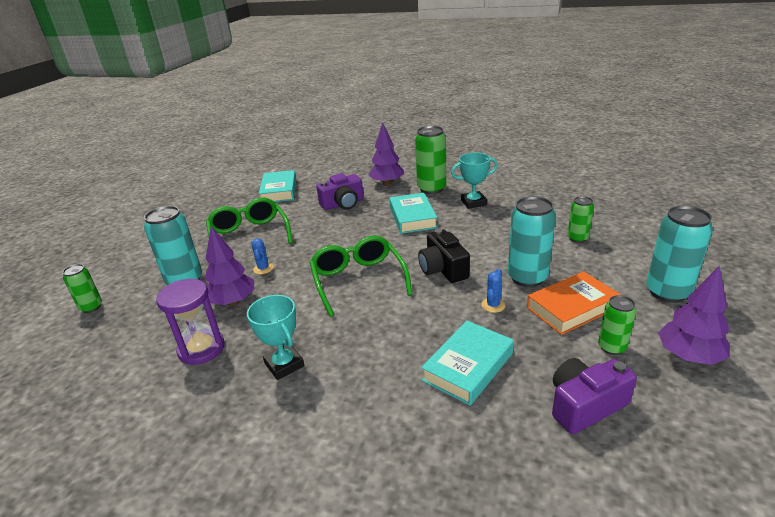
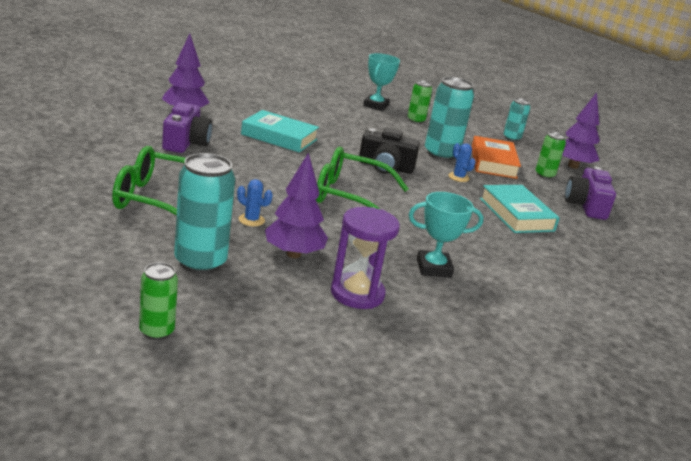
camera: 65 degrees left, 5 degrees down
turquoise book [259,170,296,202] -> none
green can [415,126,446,194] -> none
turquoise trophy [451,153,498,209] -> turquoise trophy moved to [363,53,400,111]
turquoise can [646,206,713,303] -> turquoise can [503,98,530,141], size x0.57

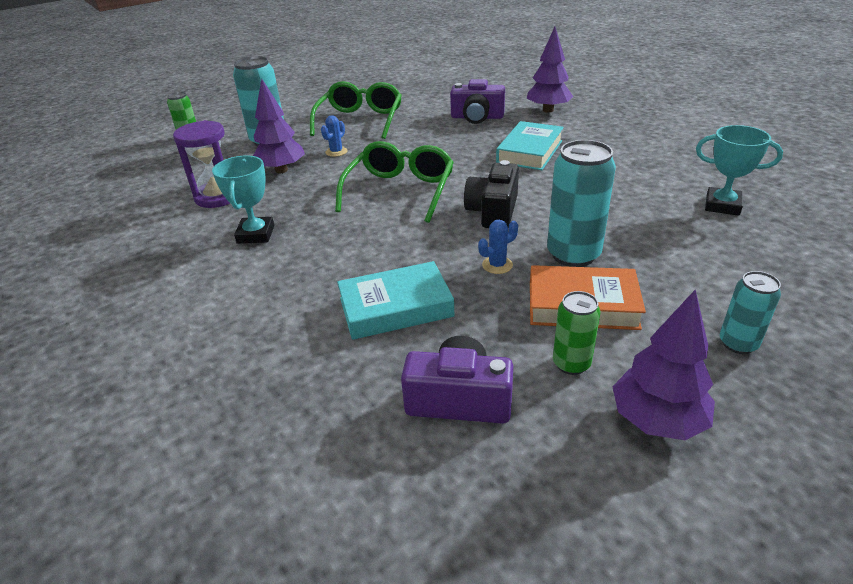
camera: 100 degrees right, 10 degrees up
green can [407,80,432,124] -> none

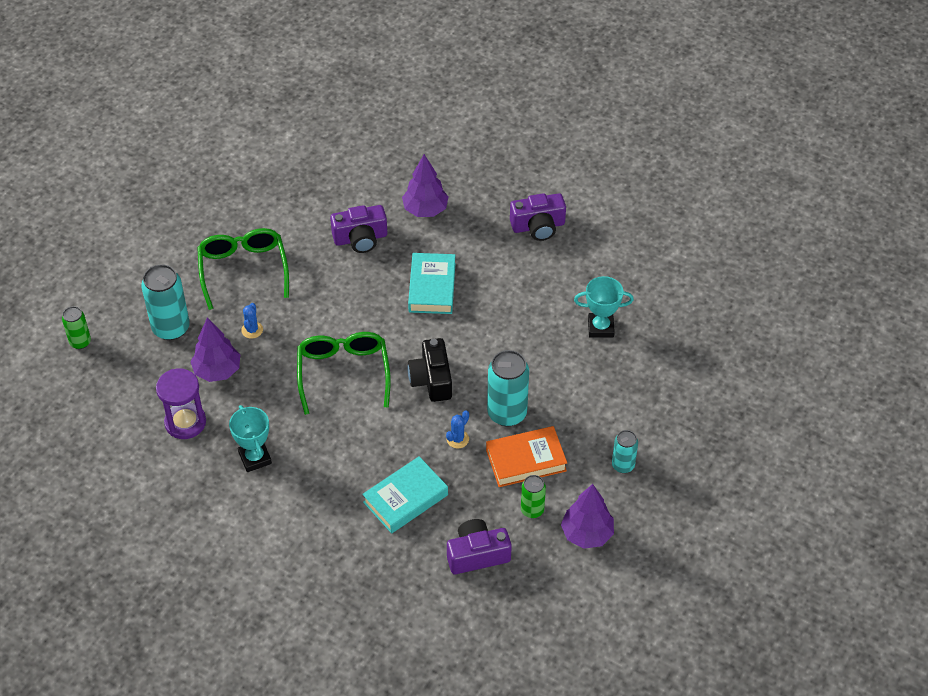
camera: 25 degrees left, 15 degrees up
none -> purple camera [510,193,566,241]

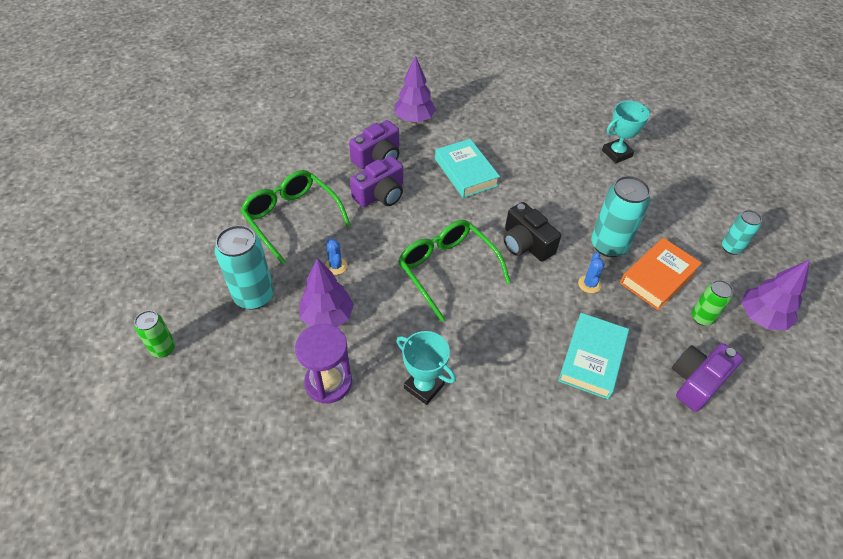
camera: 30 degrees left, 0 degrees up
purple camera [510,193,566,241] -> purple camera moved to [350,156,403,207]

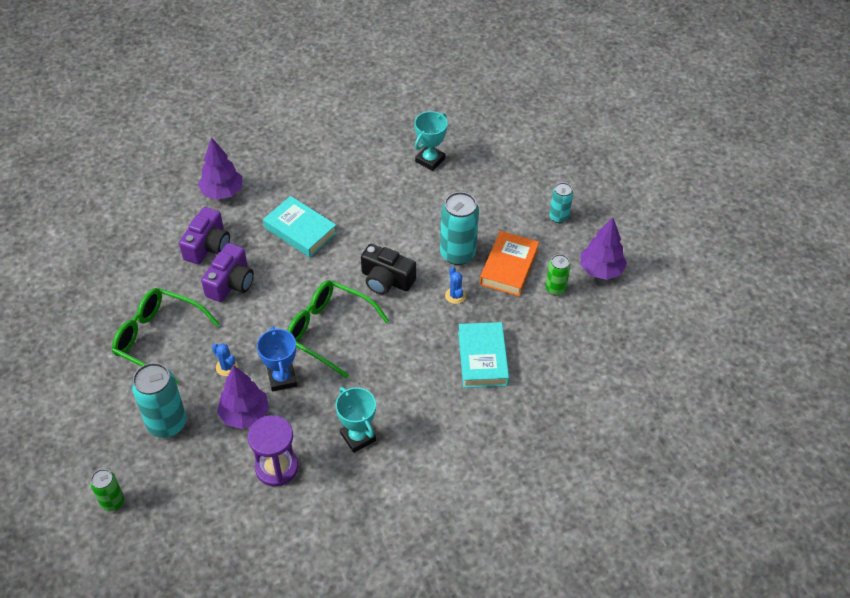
camera: 25 degrees left, 0 degrees up
turquoise trophy [396,331,456,405] -> turquoise trophy turned 45 degrees clockwise [335,387,376,453]
purple camera [672,343,743,412] -> none
none -> blue trophy [257,326,297,392]

